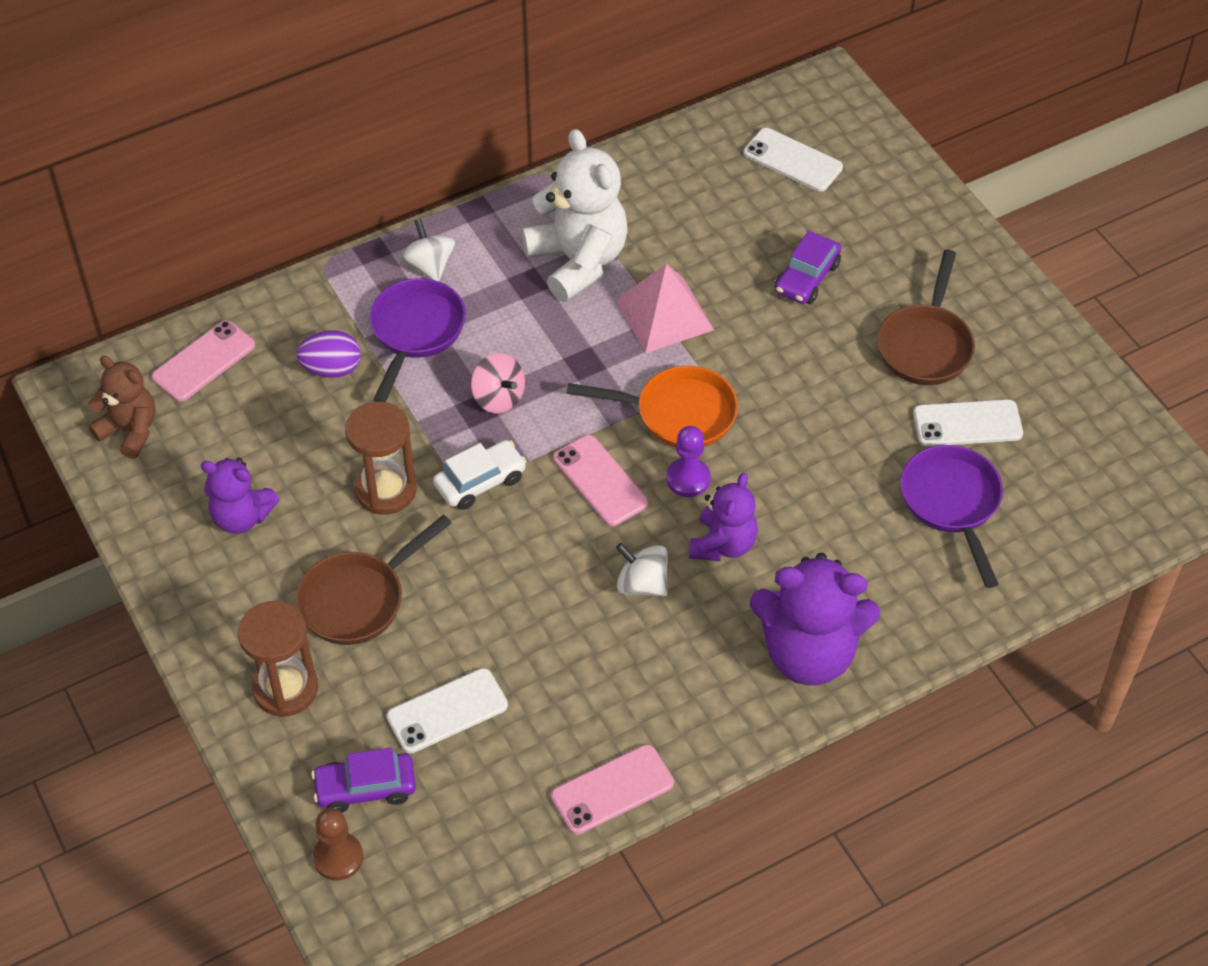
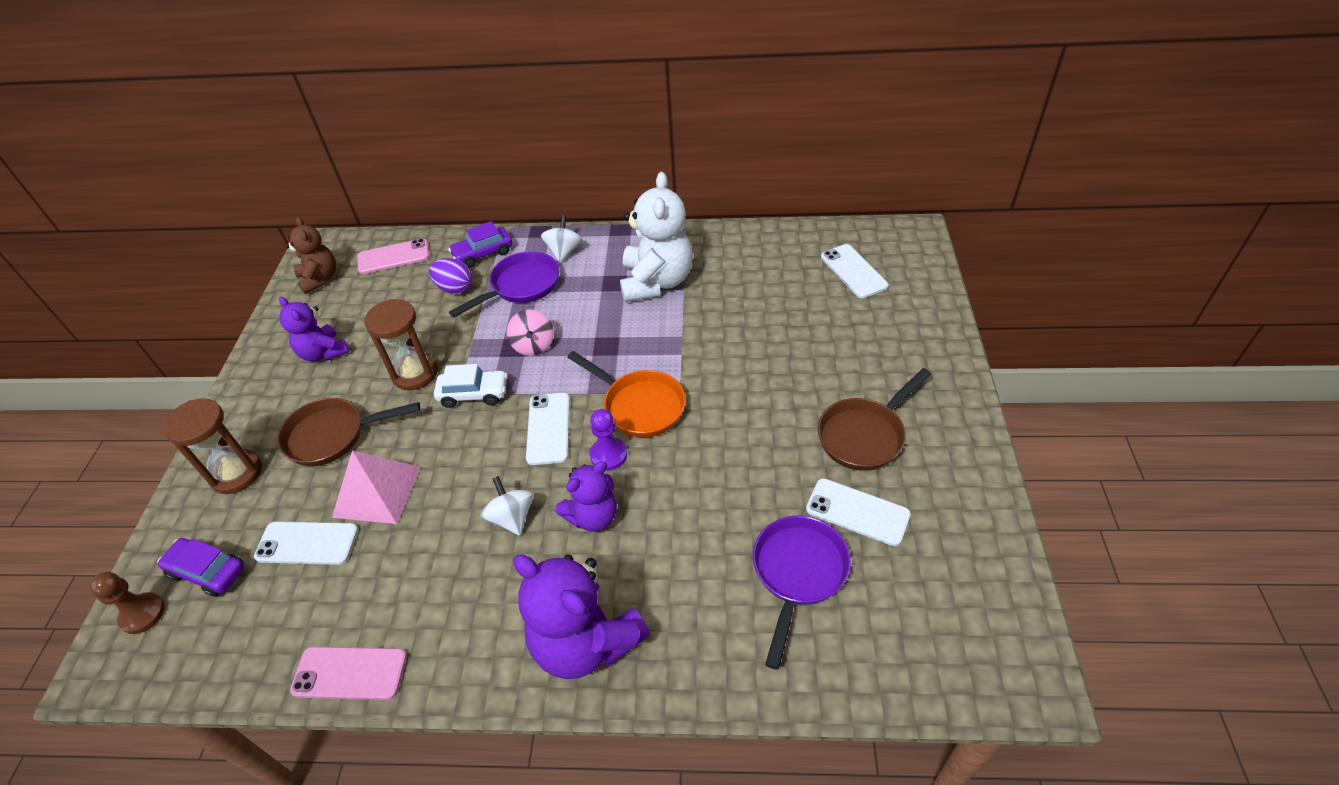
camera: 35 degrees right, 5 degrees down
pink phone [553,435,648,526] -> white phone [526,393,570,465]
pink pyramid [616,264,714,353] -> pink pyramid moved to [332,451,421,524]
purple car [775,231,841,304] -> purple car moved to [448,221,512,268]

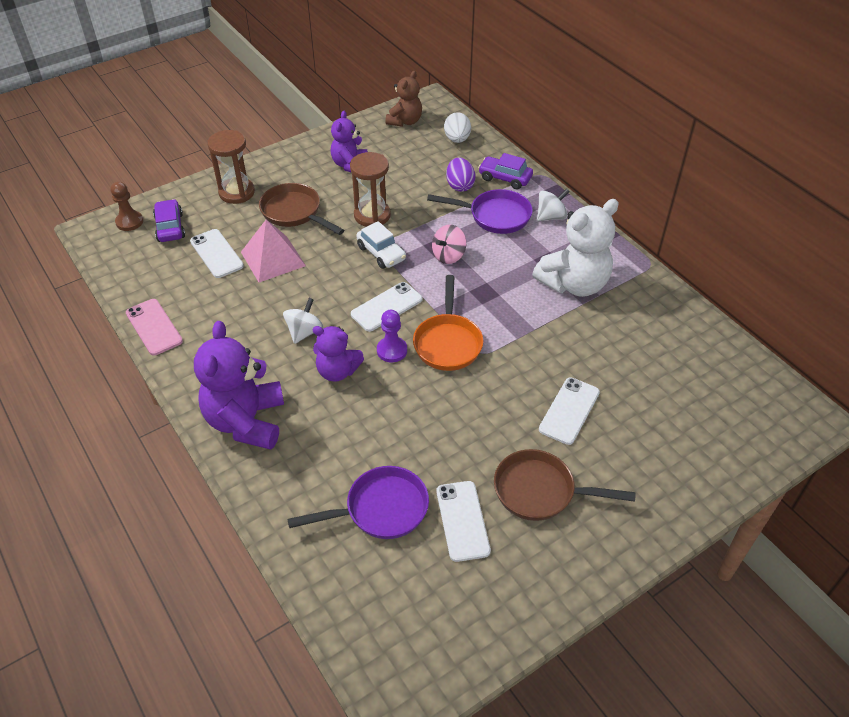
camera: 50 degrees right, 0 degrees up
pink phone [357,238,430,274] -> white egg [444,112,471,143]
white phone [821,244,888,298] -> white phone moved to [539,377,600,445]

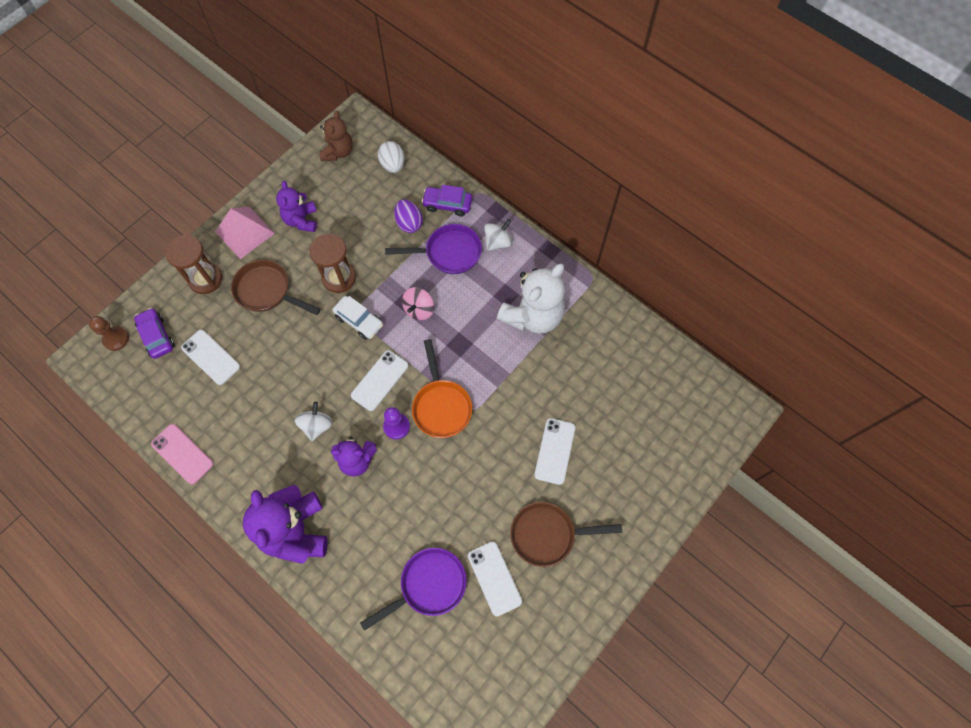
camera: 15 degrees left, 20 degrees up
pink pyramid [241,220,306,282] -> pink pyramid moved to [215,207,275,259]

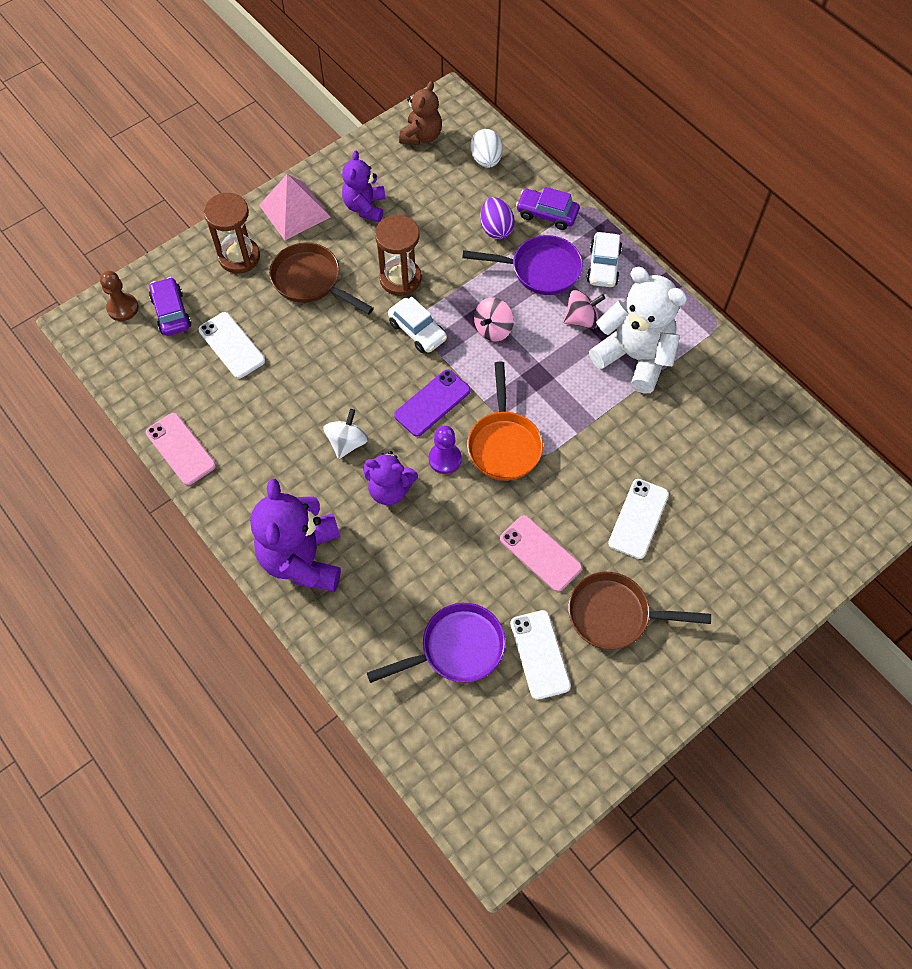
camera: 10 degrees right, 5 degrees down
white phone [351,350,409,411] -> purple phone [394,369,470,437]
white spinning top [484,219,513,251] -> white car [587,232,622,287]
white teddy bear [497,264,565,334] -> white teddy bear turned 105 degrees counterclockwise [589,267,687,394]
none -> pink phone [500,515,582,592]
none -> pink spinning top [563,290,605,329]

